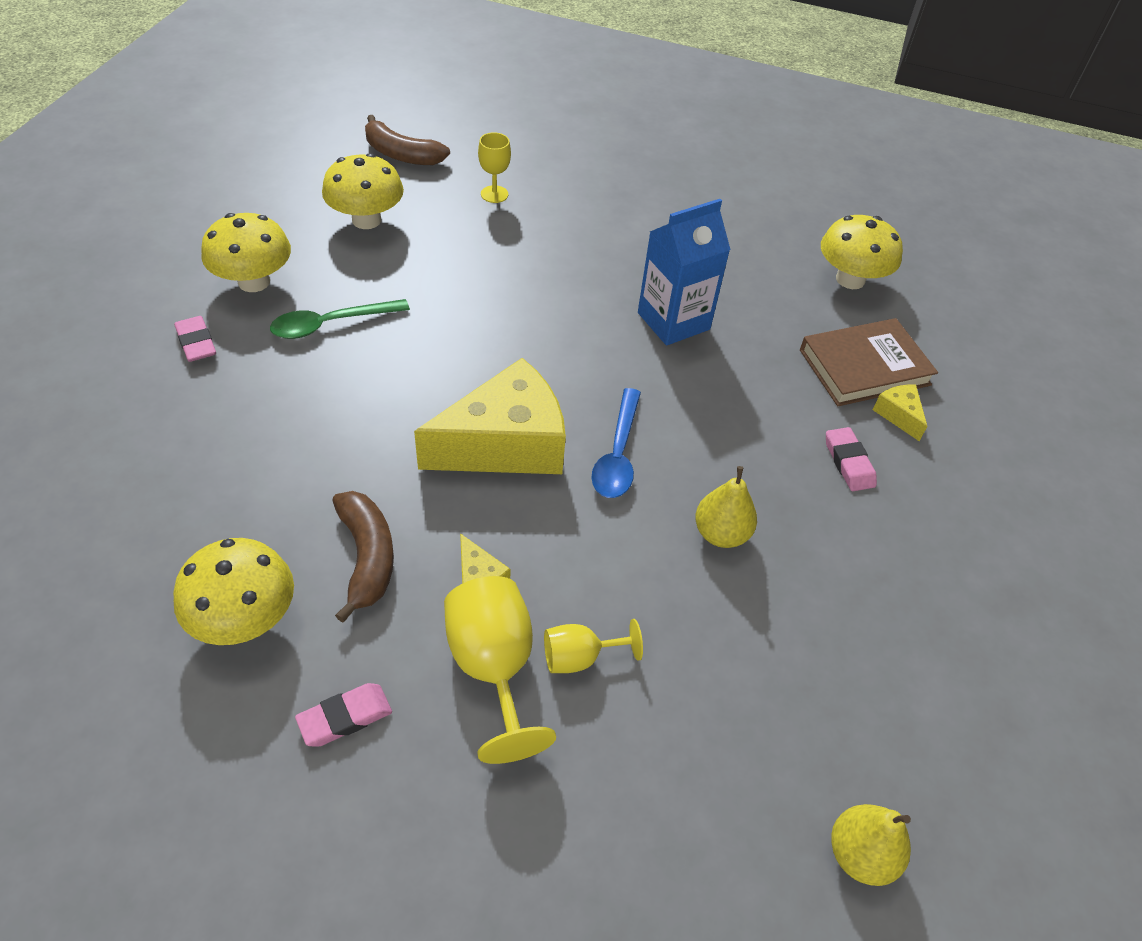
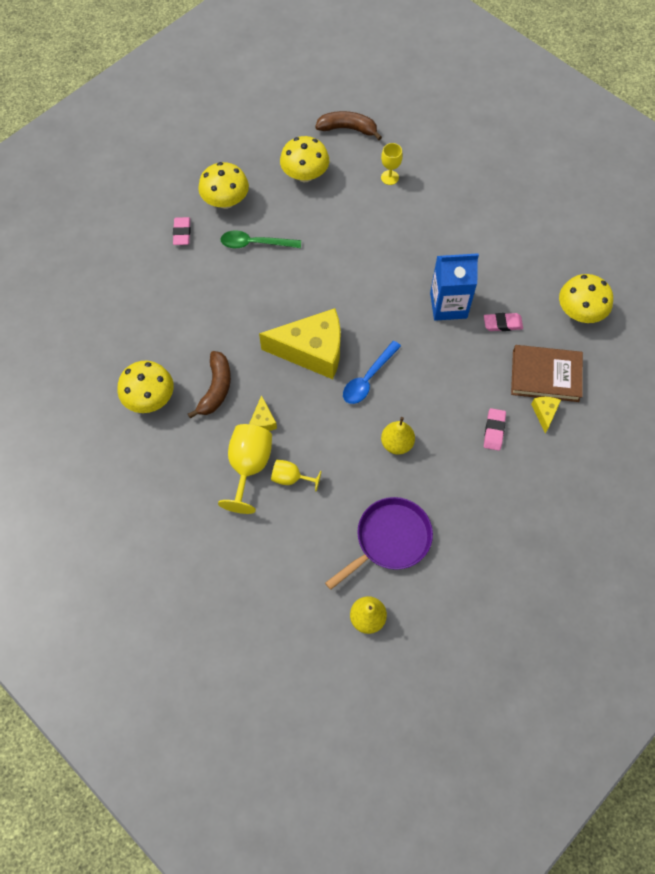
camera: 30 degrees right, 15 degrees up
pink eraser [295,683,392,747] -> pink eraser moved to [484,313,523,331]
brown banana [365,115,450,165] -> brown banana turned 135 degrees clockwise [315,111,382,140]
none -> purple pan [325,497,433,590]

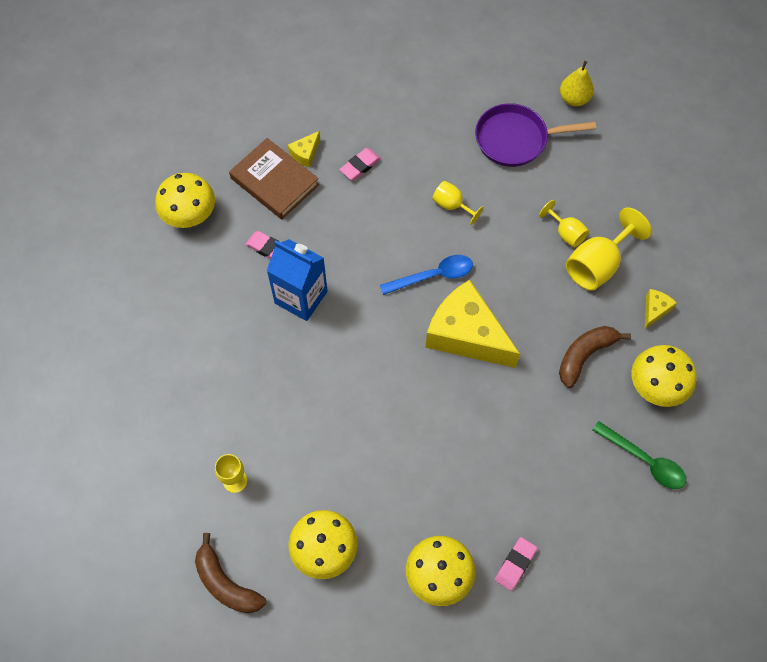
camera: 145 degrees left, 0 degrees up
green spoon [221,230,301,248] -> green spoon moved to [592,421,686,489]
yellow cheese [249,395,277,431] -> yellow cheese moved to [645,289,677,329]
yellow pear [381,417,415,455] -> yellow goblet [432,181,484,225]

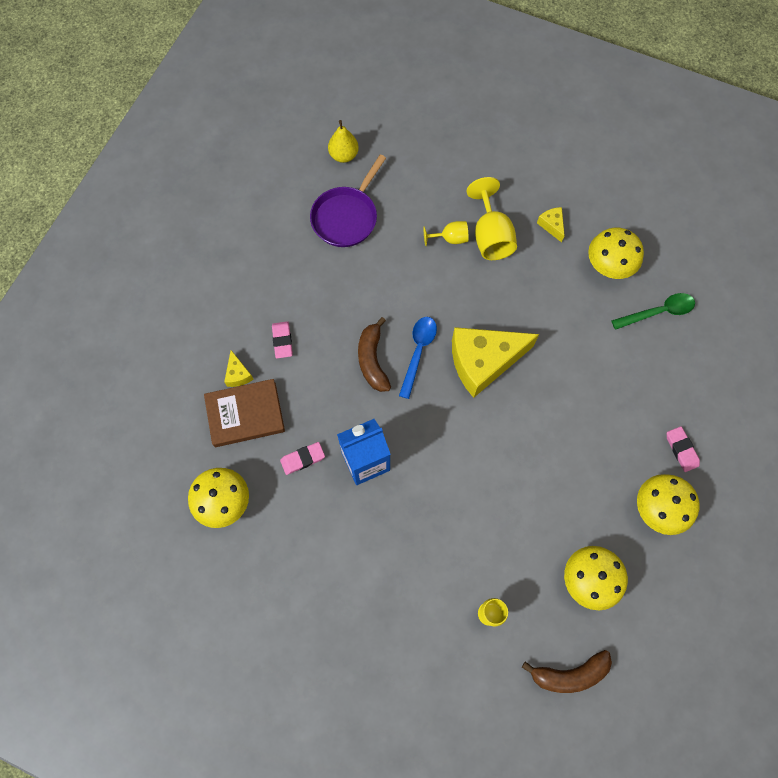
camera: 55 degrees left, 5 degrees up
yellow goblet [432,181,484,225] -> none
brown banana [559,326,631,388] -> brown banana moved to [358,317,391,392]

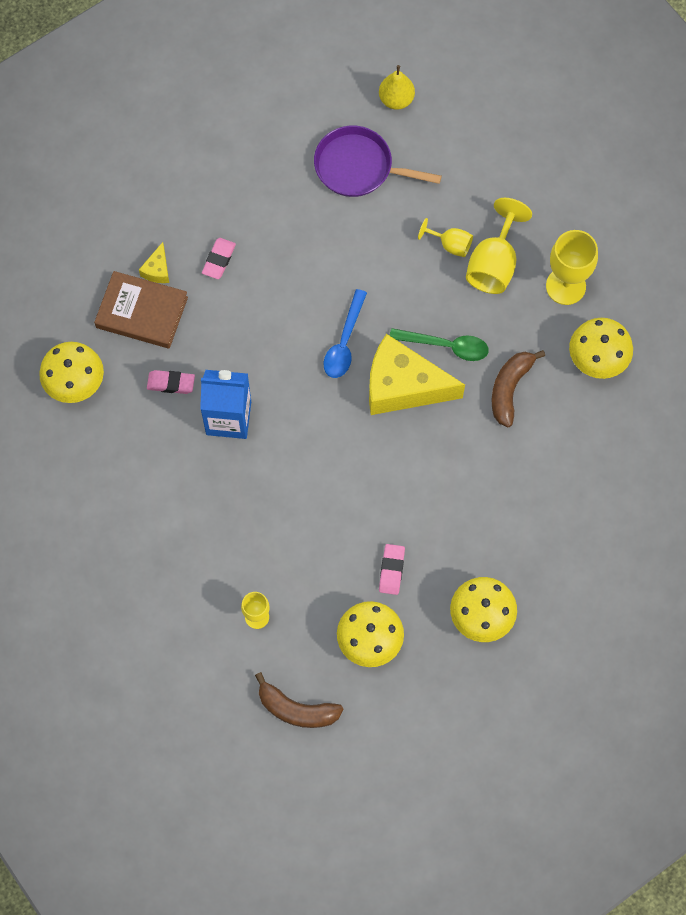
camera: 30 degrees right, 0 degrees up
purple pan [310,155,386,247] -> purple pan turned 45 degrees clockwise [314,126,442,197]
brown banana [358,317,391,392] -> brown banana moved to [492,350,545,427]
blue spoon [399,317,437,399] -> blue spoon turned 150 degrees clockwise [323,289,367,378]
yellow cheese [537,207,565,243] -> yellow goblet [546,230,598,305]
green spoon [611,293,695,330] -> green spoon moved to [389,328,489,361]
pink eraser [667,426,700,472] -> pink eraser moved to [379,544,405,595]

